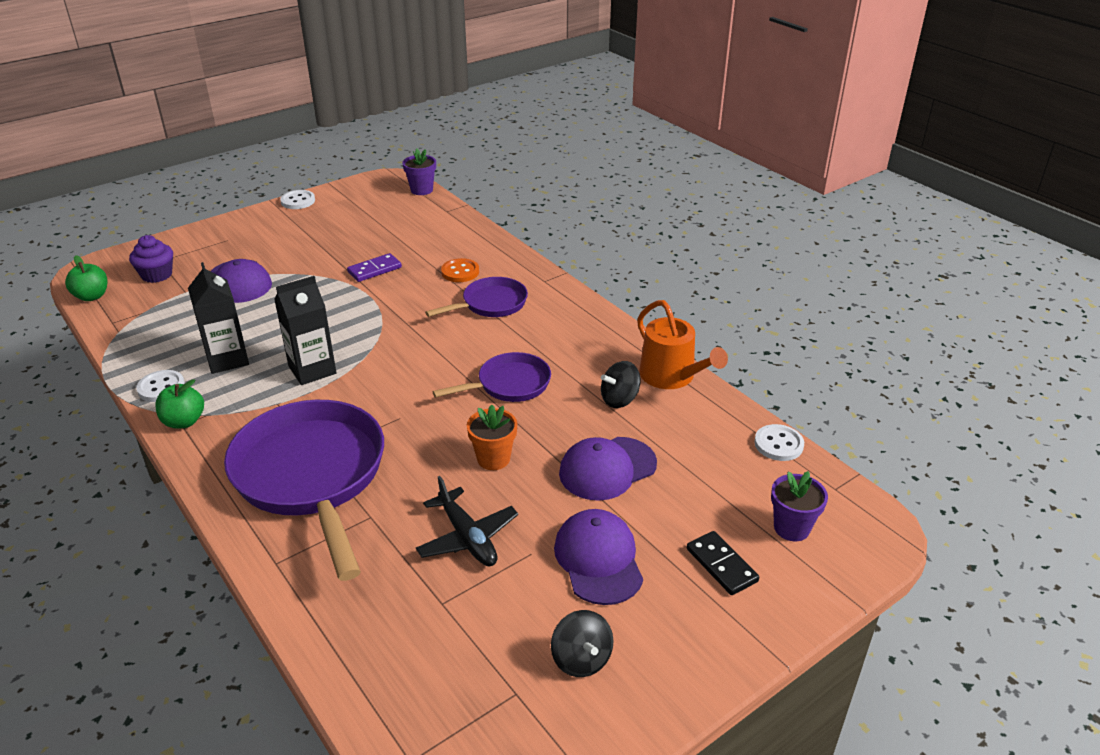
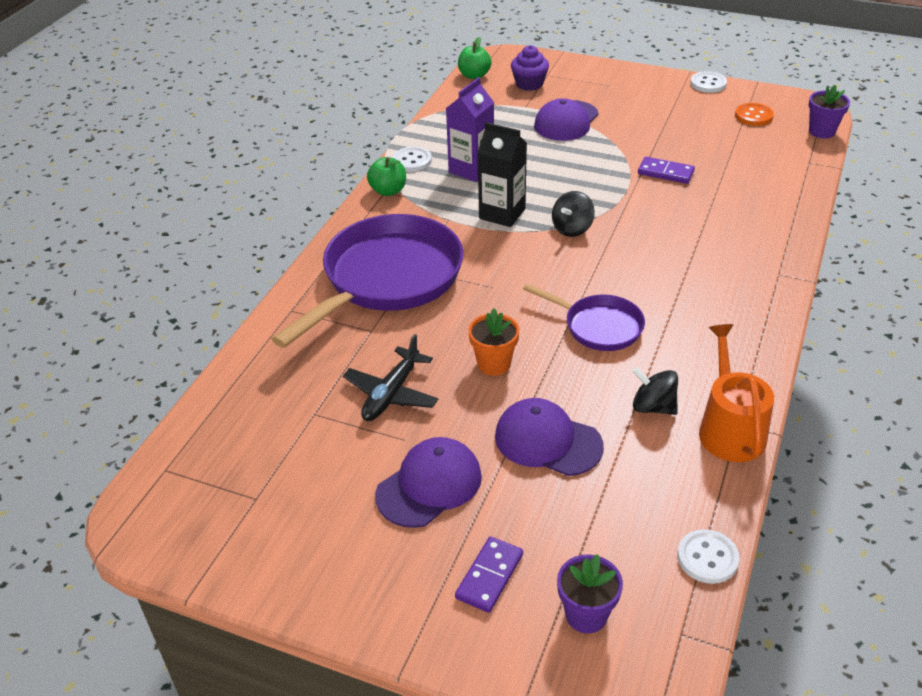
camera: 60 degrees right, 5 degrees up
black carton [188,262,249,374] -> purple carton [446,77,494,182]
purple pan [425,277,528,317] -> none
orange button [441,258,479,282] -> orange button moved to [735,103,774,126]
black spinning top [551,610,614,677] -> black spinning top moved to [552,191,595,237]
orange watering can [637,300,728,389] -> orange watering can turned 150 degrees clockwise [699,324,774,462]
black domino [687,531,759,595] -> purple domino [455,536,523,613]

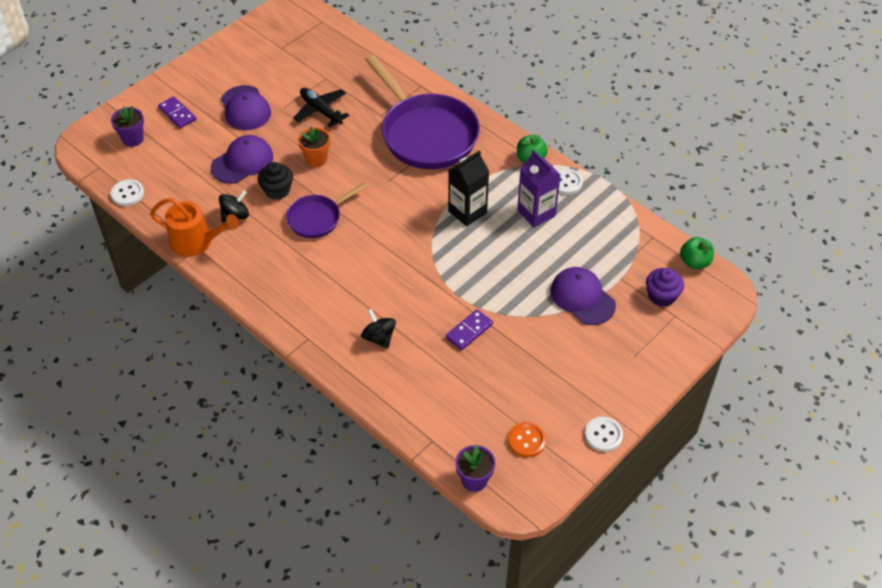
camera: 110 degrees right, 10 degrees up
black spinning top [552,191,595,237] -> black spinning top moved to [361,309,396,349]
none -> black cupcake [258,162,293,200]

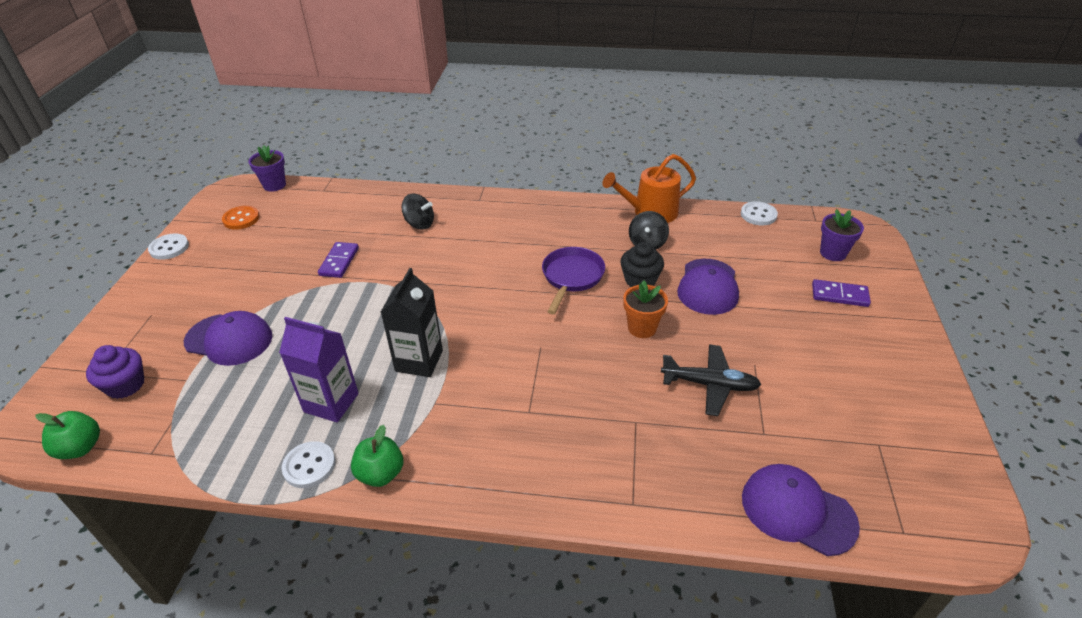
camera: 145 degrees right, 10 degrees down
purple cap [221,85,271,130] -> purple cap moved to [742,464,860,556]
purple pan [365,55,480,169] -> none

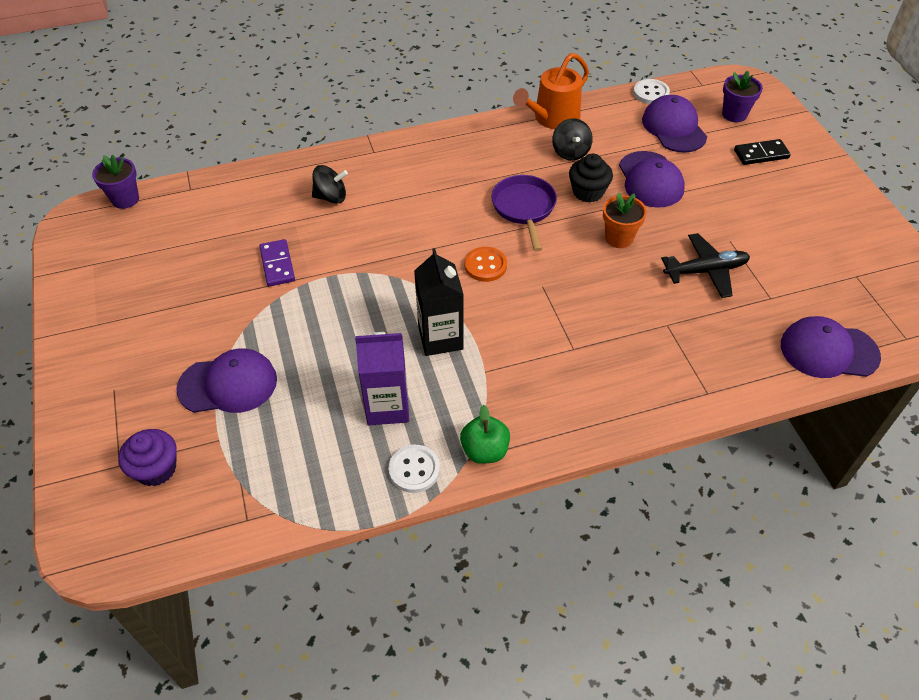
camera: 25 degrees left, 10 degrees up
green apple [36,411,100,459] -> none
white button [148,234,189,260] -> none
orange button [222,206,260,230] -> orange button moved to [465,247,507,282]
purple domino [812,279,871,307] -> black domino [734,139,791,165]
none -> purple cap [642,95,707,153]

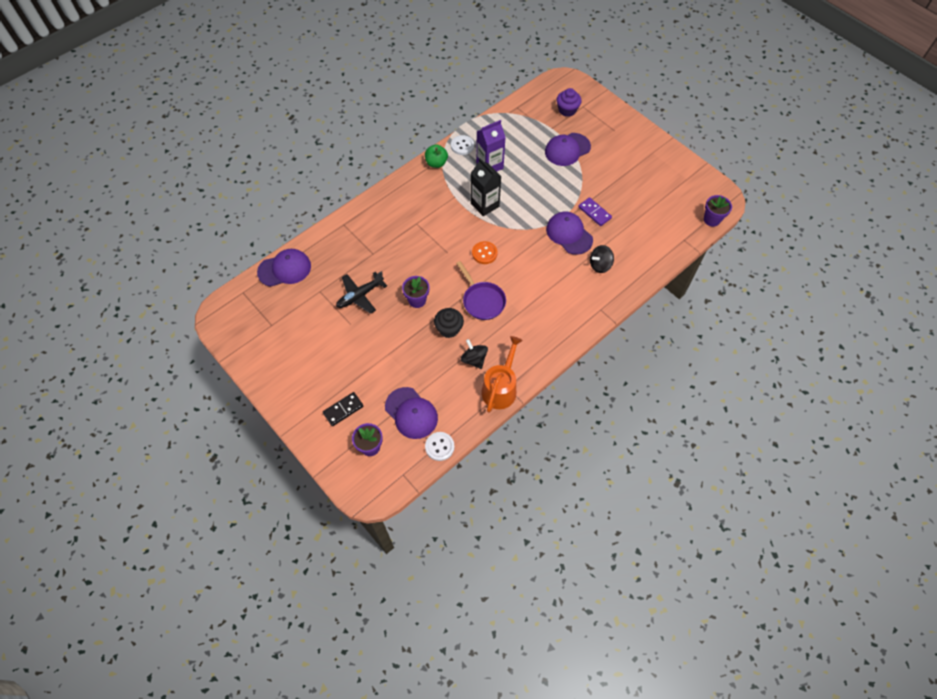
camera: 155 degrees right, 10 degrees up
orange flower pot [603,193,647,248] -> purple flower pot [402,276,429,308]
purple cap [619,151,685,208] -> purple cap moved to [546,212,593,255]

